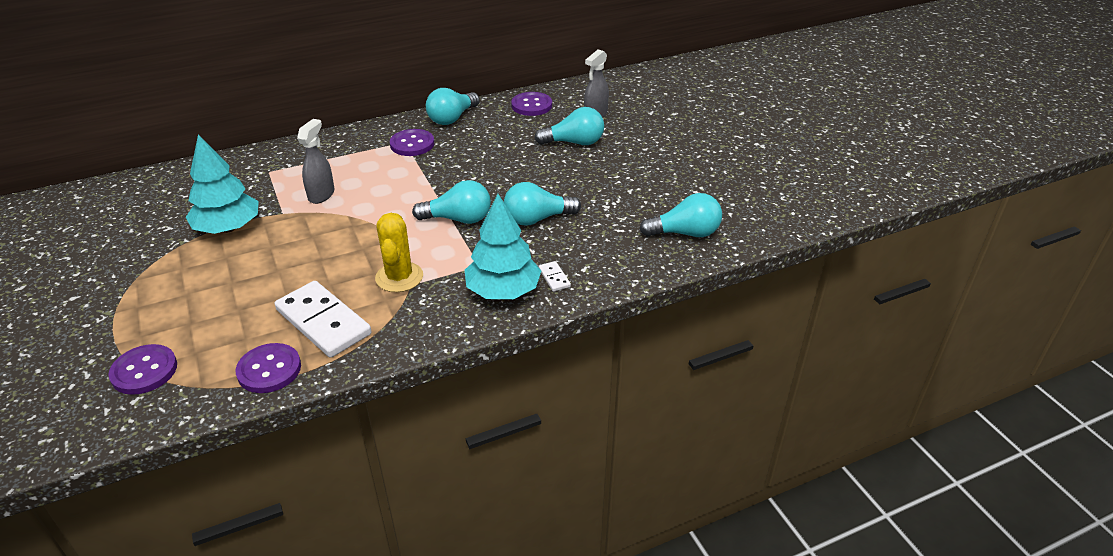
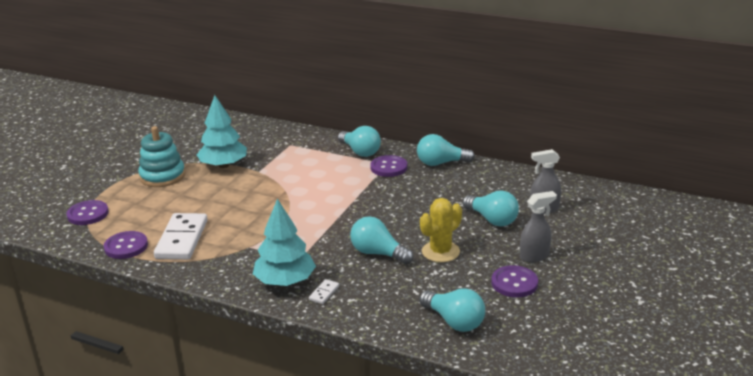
camera: 50 degrees right, 10 degrees down
grey spray bottle [297,119,334,204] -> grey spray bottle moved to [520,191,557,262]
yellow cactus [375,213,423,292] -> yellow cactus moved to [420,198,462,262]
turquoise light bulb [412,180,491,224] -> turquoise light bulb moved to [338,126,381,157]
purple button [511,92,552,116] -> purple button moved to [491,265,538,297]
none -> turquoise stacking toy [138,126,185,187]

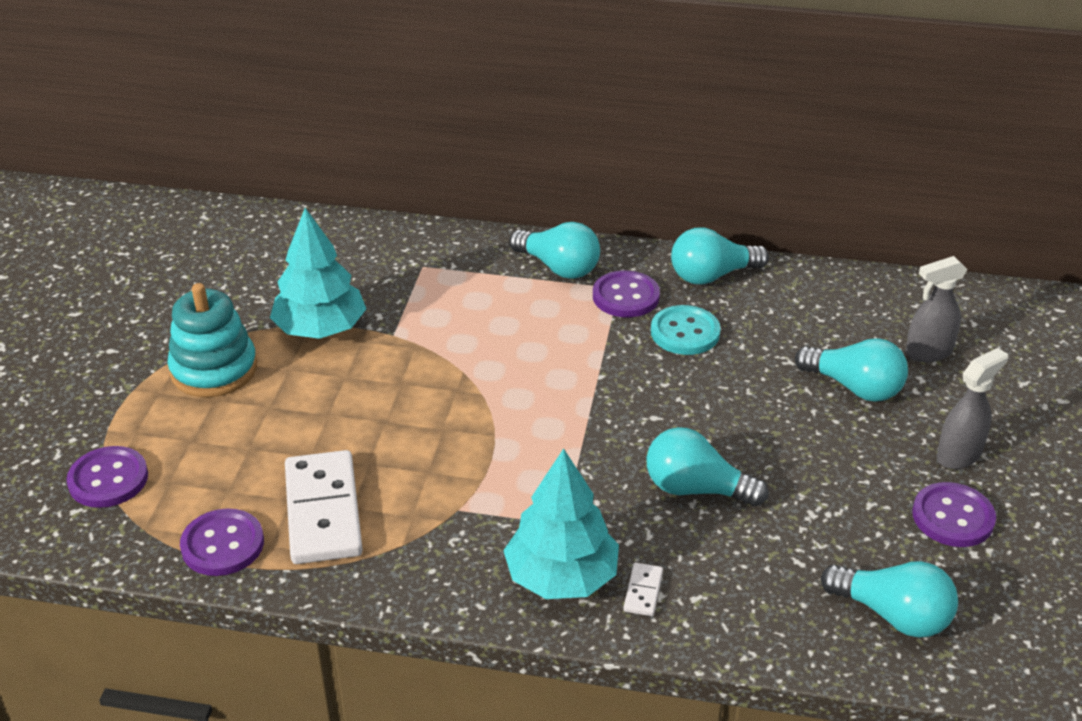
camera: 15 degrees left, 10 degrees up
yellow cactus [420,198,462,262] -> none
none -> turquoise button [651,305,720,355]

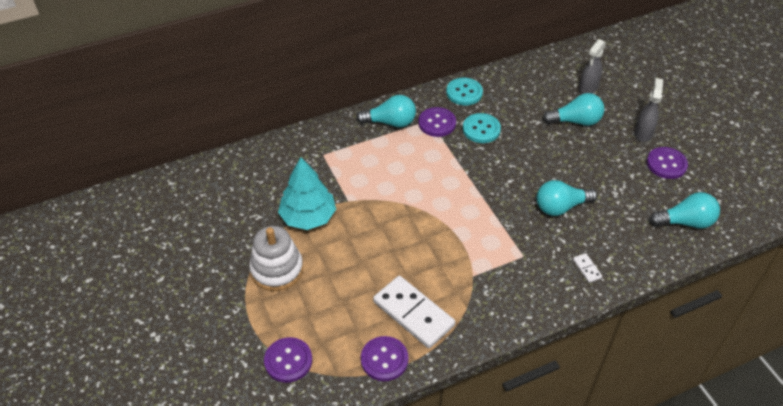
camera: 35 degrees left, 10 degrees up
turquoise stacking toy [167,283,257,397] -> white stacking toy [249,226,304,291]
turquoise tree [503,448,619,599] -> none
turquoise light bulb [671,228,769,285] -> turquoise button [446,78,483,105]

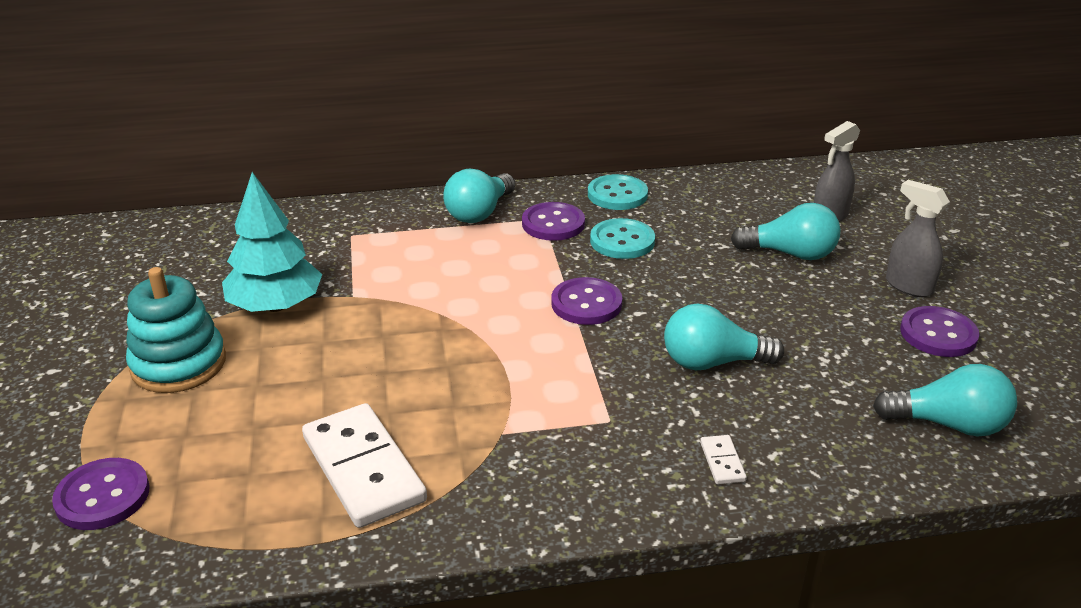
camera: 15 degrees right, 15 degrees down
white stacking toy [249,226,304,291] -> turquoise stacking toy [126,267,226,393]
turquoise light bulb [356,95,416,128] -> turquoise light bulb turned 105 degrees clockwise [443,169,515,223]
purple button [361,336,408,381] -> purple button moved to [551,277,622,325]
grey spray bottle [635,78,663,142] -> grey spray bottle turned 75 degrees counterclockwise [886,180,950,297]

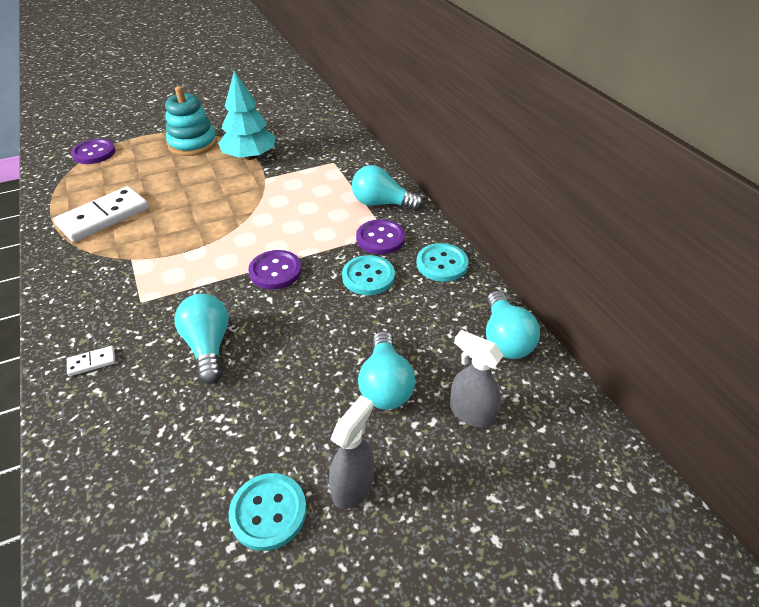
camera: 75 degrees right, 10 degrees up
turquoise light bulb [873,364,1017,436] -> turquoise light bulb moved to [486,291,540,359]
purple button [900,306,979,357] -> turquoise button [229,473,307,551]

